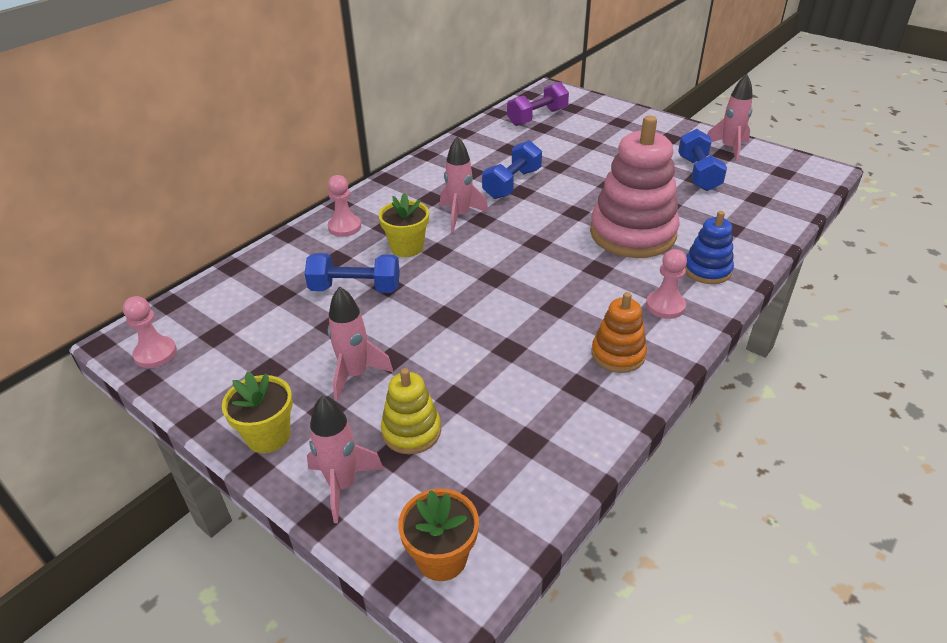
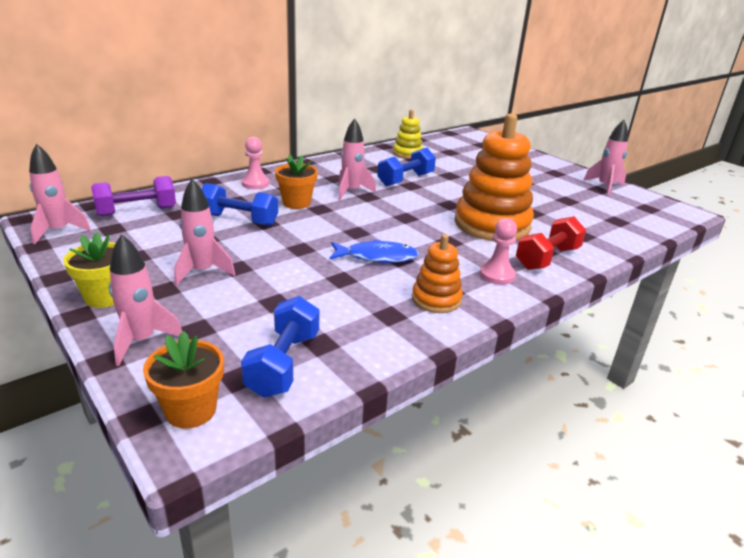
camera: 10 degrees right, 10 degrees down
pink pawn [123,296,177,368] -> pink rocket [29,144,91,244]
yellow flower pot [379,193,429,257] -> orange flower pot [275,154,318,209]
yellow stacking toy [381,368,441,454] -> yellow stacking toy moved to [393,110,423,159]
purple dumbbell [507,82,569,126] -> purple dumbbell moved to [91,176,176,216]
pink stacking toy [590,115,680,258] -> orange stacking toy [455,113,534,241]
blue dumbbell [678,129,727,191] -> blue dumbbell moved to [241,296,319,398]
blue stacking toy [685,211,734,284] -> red dumbbell [516,216,586,270]
none -> blue fish [329,239,419,263]

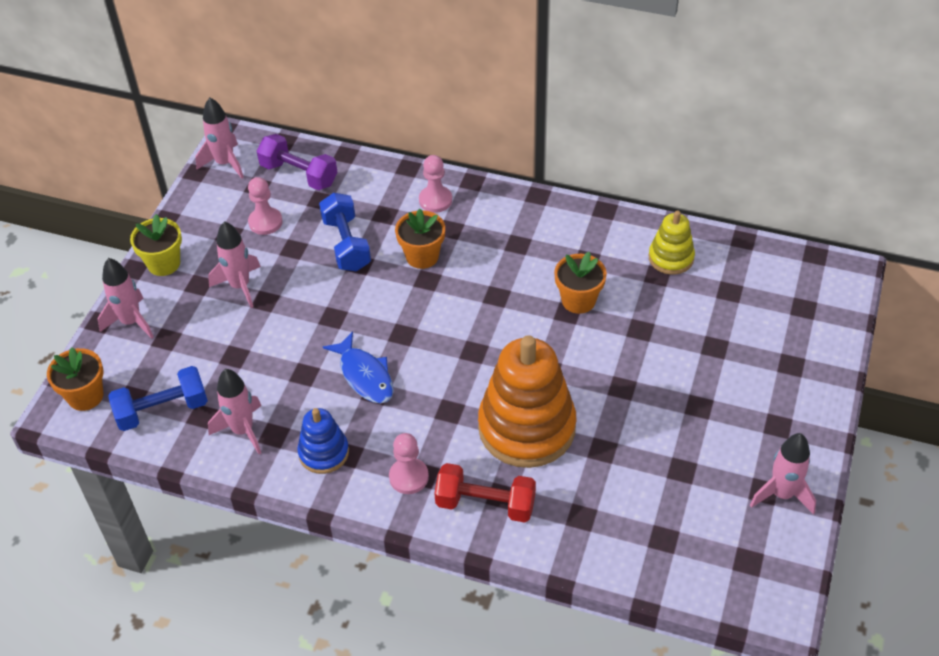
camera: 60 degrees right, 20 degrees up
pink rocket [338,118,376,200] -> pink rocket moved to [208,369,261,454]
blue dumbbell [377,148,436,186] -> orange flower pot [554,252,607,314]
orange stacking toy [412,234,463,313] -> blue stacking toy [297,408,349,474]
none -> pink pawn [248,177,283,235]

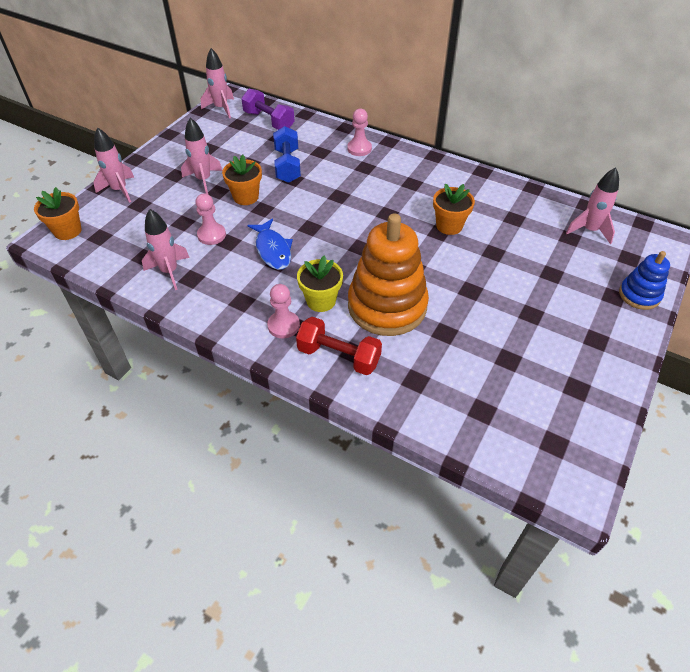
camera: 10 degrees right, 0 degrees up
blue dumbbell [108,366,208,431] -> none
yellow flower pot [130,214,182,276] -> yellow flower pot moved to [297,256,343,312]
pink pawn [248,177,283,235] -> pink pawn moved to [195,193,226,245]
blue stacking toy [297,408,349,474] -> blue stacking toy moved to [619,251,670,310]
orange flower pot [395,209,445,269] -> orange flower pot moved to [222,154,262,205]
yellow stacking toy [649,210,695,275] -> none
pink rocket [750,433,816,515] -> pink rocket moved to [566,167,619,244]

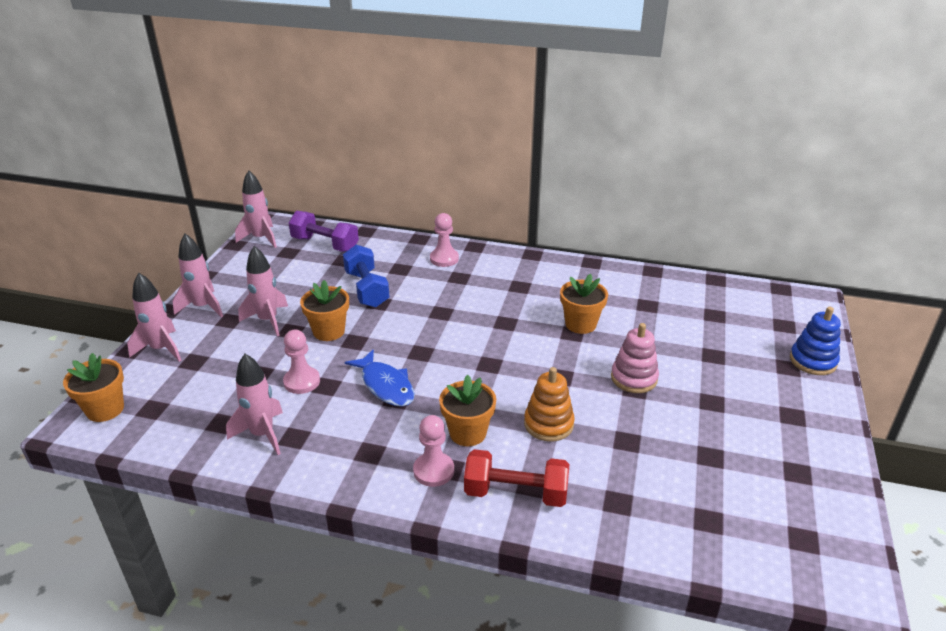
camera: 15 degrees left, 15 degrees down
yellow flower pot [297,256,343,312] -> orange flower pot [439,375,496,446]
orange stacking toy [348,213,429,336] -> orange stacking toy [524,367,575,442], size x0.51
pink rocket [566,167,619,244] -> pink rocket moved to [172,234,223,317]
none -> pink stacking toy [611,323,659,393]

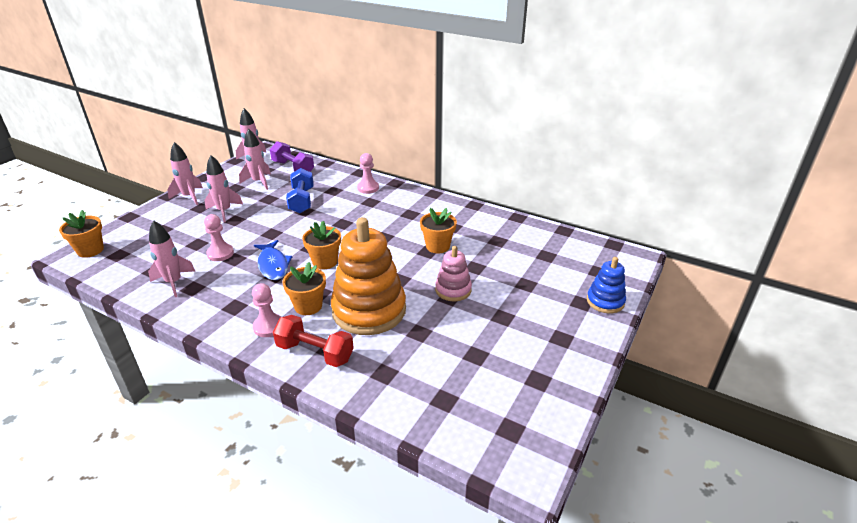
camera: 15 degrees right, 0 degrees up
pink rocket [127,273,181,362] -> pink rocket moved to [239,129,271,190]
orange flower pot [300,280,349,341] -> orange flower pot moved to [302,221,341,269]
orange stacking toy [524,367,575,442] -> orange stacking toy [331,217,406,335], size x1.95

